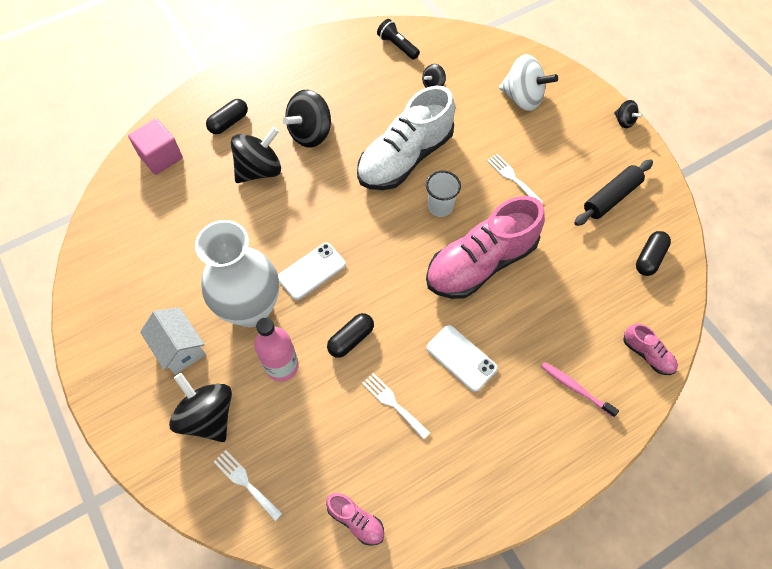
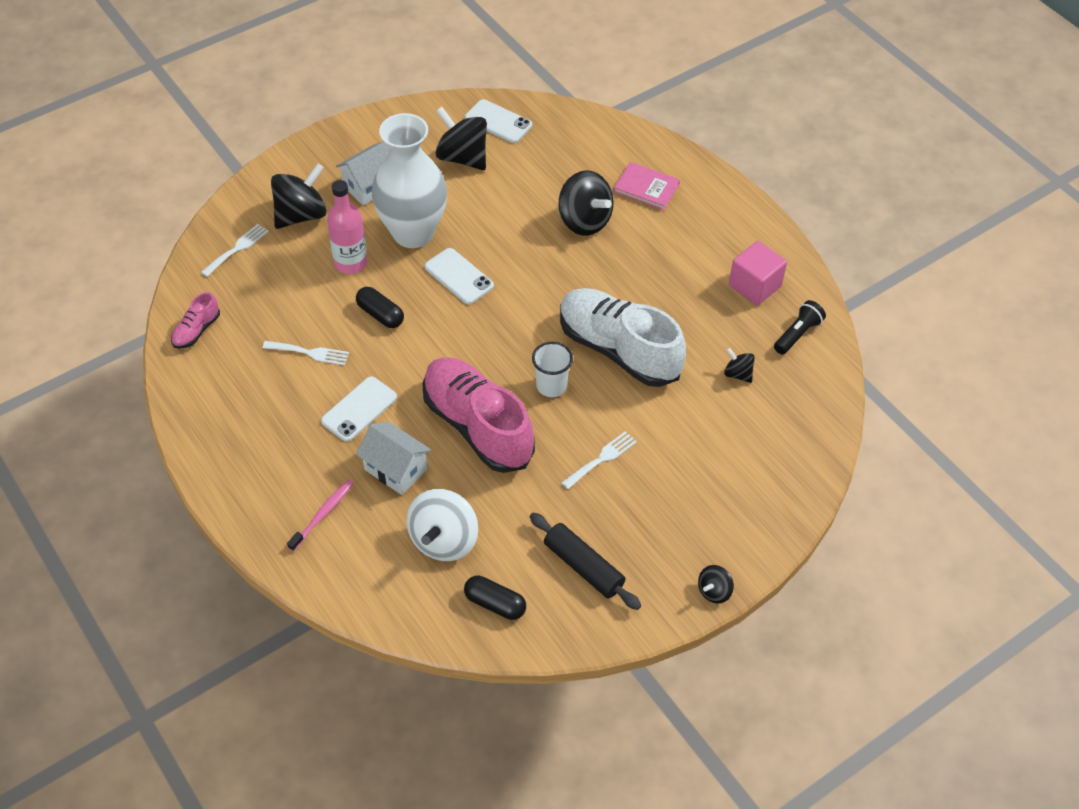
camera: 85 degrees right, 10 degrees down
pink cube [128,118,183,175] -> pink cube moved to [729,241,787,306]
black capsule [206,99,248,134] -> pink book [613,162,680,210]
black spinning top [283,90,331,148] -> black spinning top moved to [436,107,487,170]
white fork [362,373,430,440] -> white fork turned 60 degrees clockwise [262,341,349,366]
white spinning top [499,54,558,111] -> white spinning top moved to [406,489,478,561]
pink shoe [623,324,678,375] -> none
none -> white house [356,422,431,495]
none -> white phone [465,99,532,143]

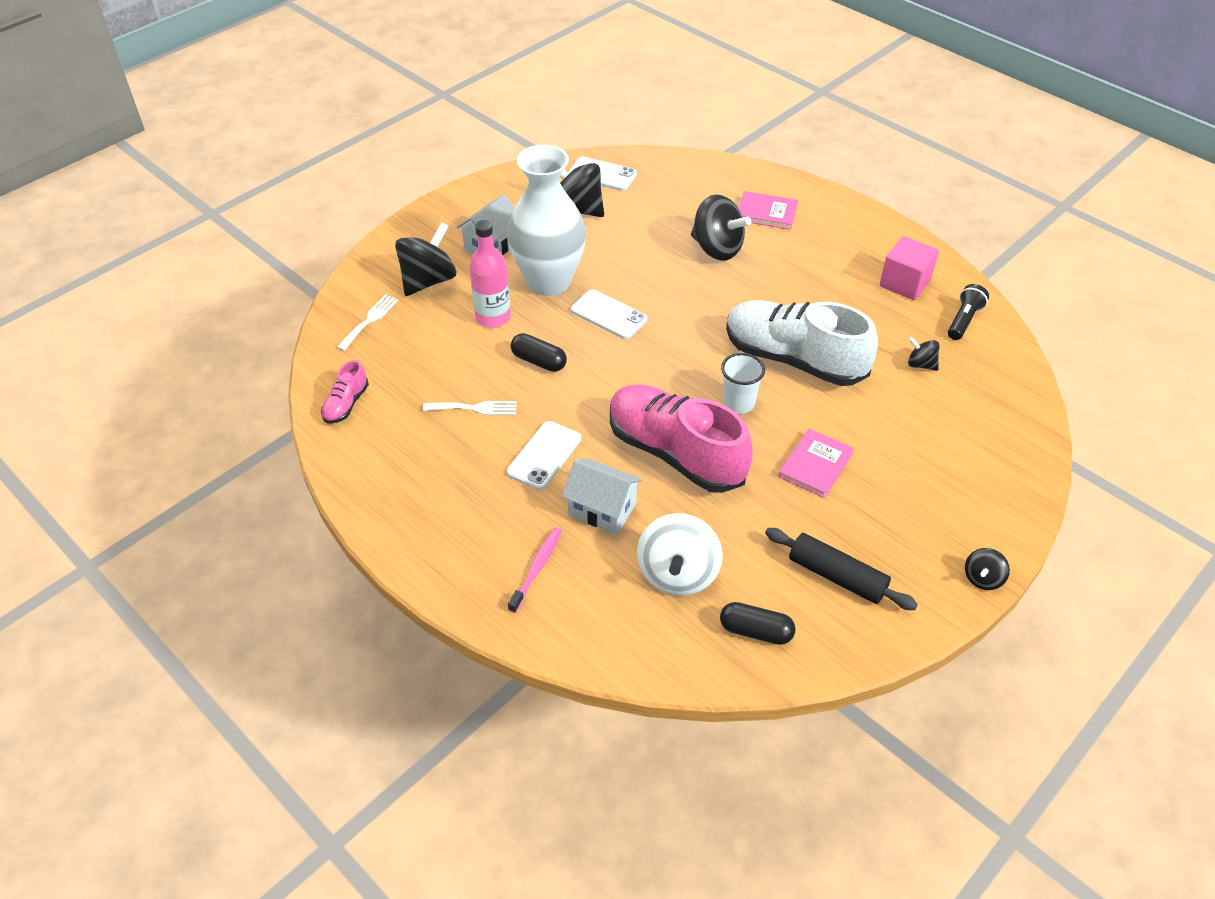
camera: 10 degrees left, 5 degrees down
white fork [561,431,637,489] -> pink book [779,429,854,498]

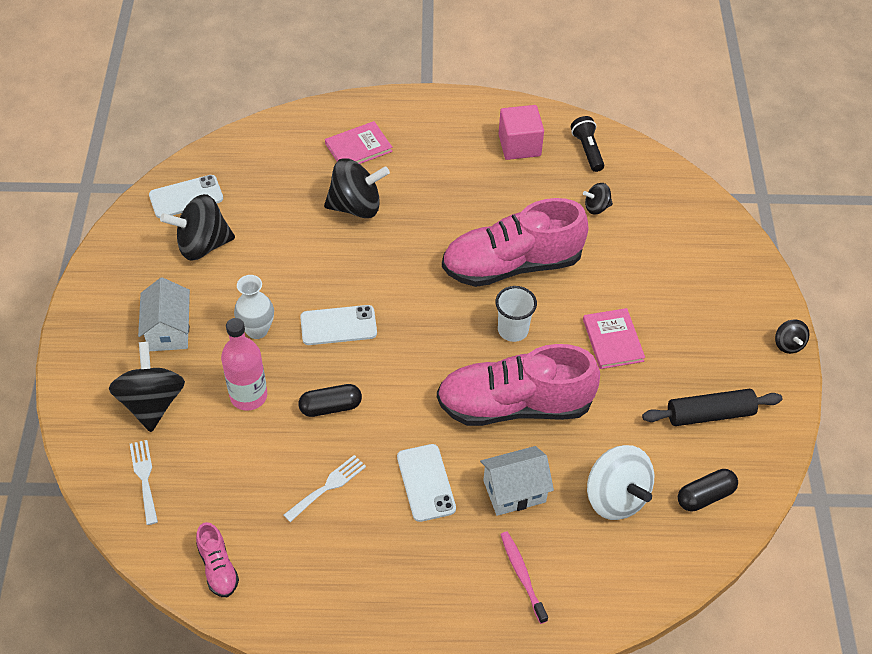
camera: 45 degrees left, 5 degrees up
white vase [507,145,586,296] -> white vase [234,275,274,339], size x0.49
white shoe [726,300,878,386] -> pink shoe [442,198,588,287]

